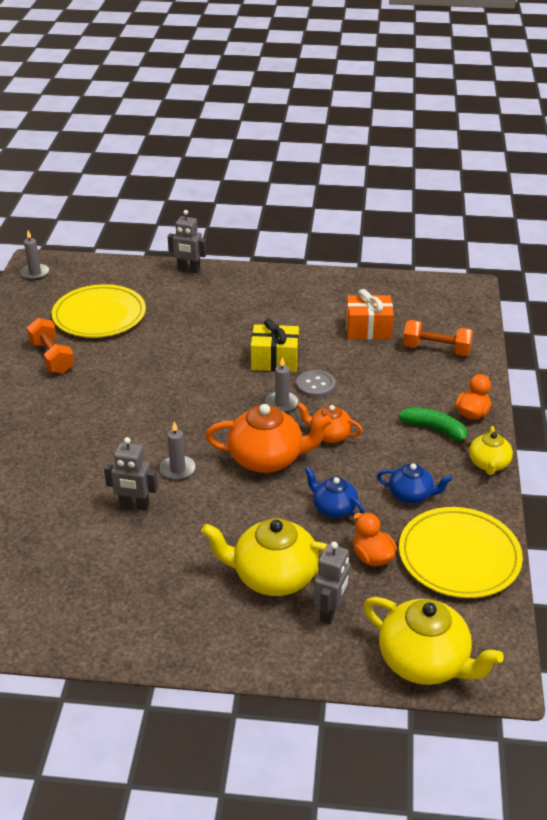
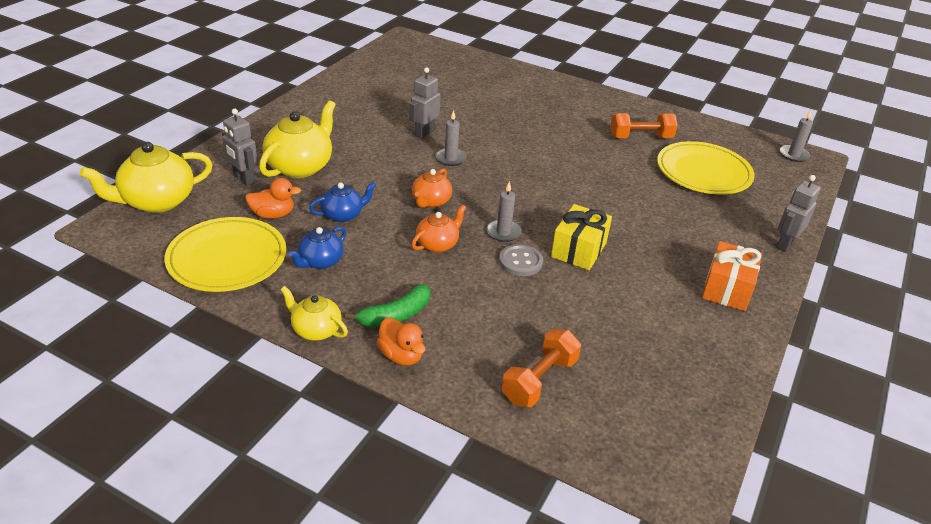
camera: 110 degrees right, 0 degrees up
orange teapot [205,404,332,473] -> orange teapot [412,169,452,208], size x0.57
orange gift [346,289,394,339] -> orange gift moved to [702,241,762,311]

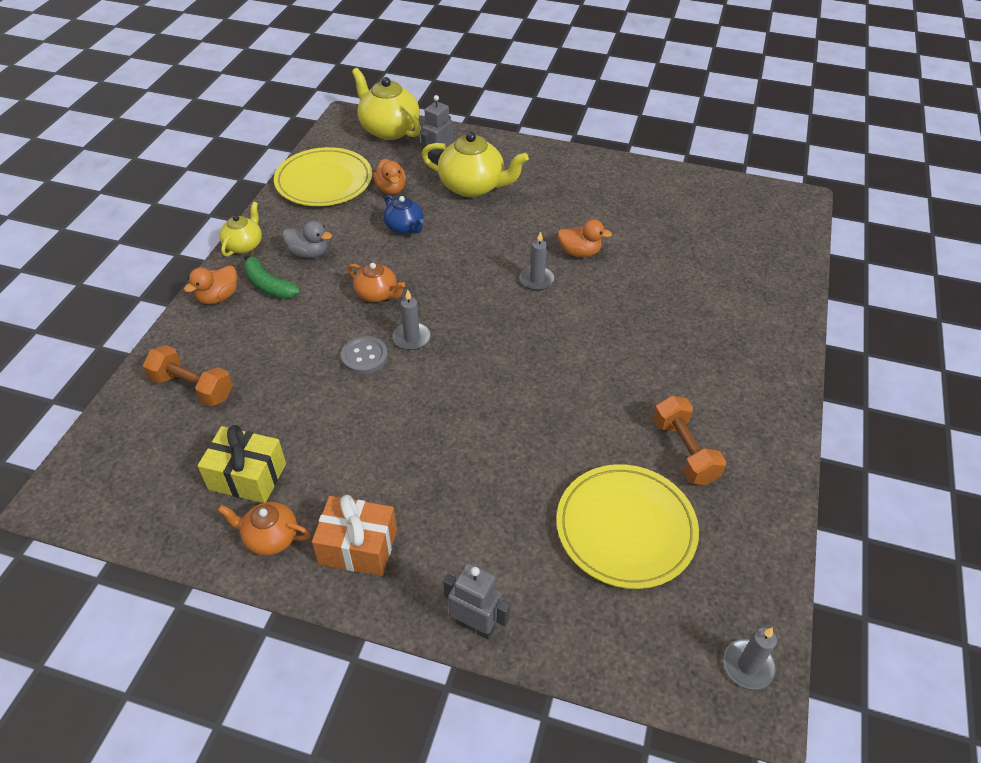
camera: 80 degrees right, 10 degrees up
blue teapot [289,227,346,269] -> none
grey robot [409,67,440,139] -> orange duck [557,219,612,257]
orange teapot [412,169,452,208] -> orange teapot moved to [218,502,311,555]
yellow gift [551,204,612,270] -> yellow gift moved to [197,425,286,503]
none -> grey duck [282,221,332,258]

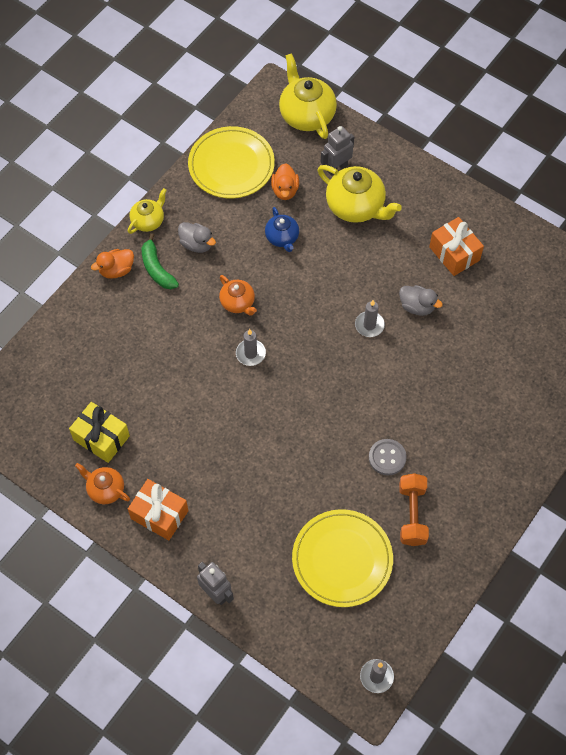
camera: 20 degrees right, 15 degrees up
orange dumbbell [143,345,233,407] -> none
grey button [341,336,388,374] -> grey button moved to [369,439,407,475]
orange duck [557,219,612,257] -> grey duck [399,285,443,316]
none -> orange gift [429,217,484,276]

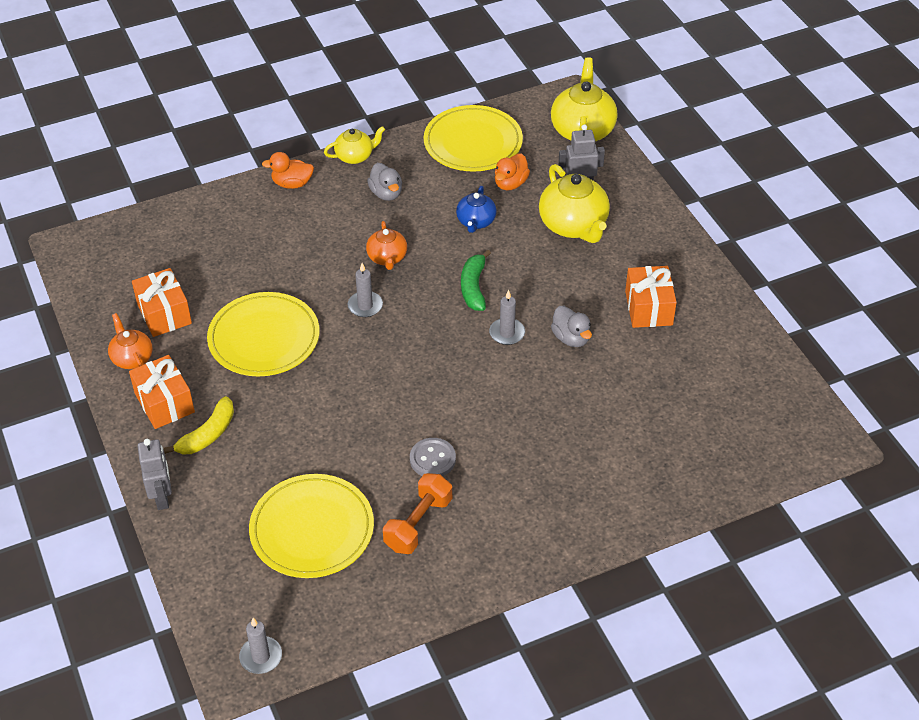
camera: 30 degrees right, 15 degrees down
yellow gift [69,402,130,463] -> orange gift [132,268,192,337]
green banana [142,233,179,289] -> green banana moved to [461,250,491,311]
none -> yellow banana [164,396,234,455]
none -> yellow plate [207,292,319,376]

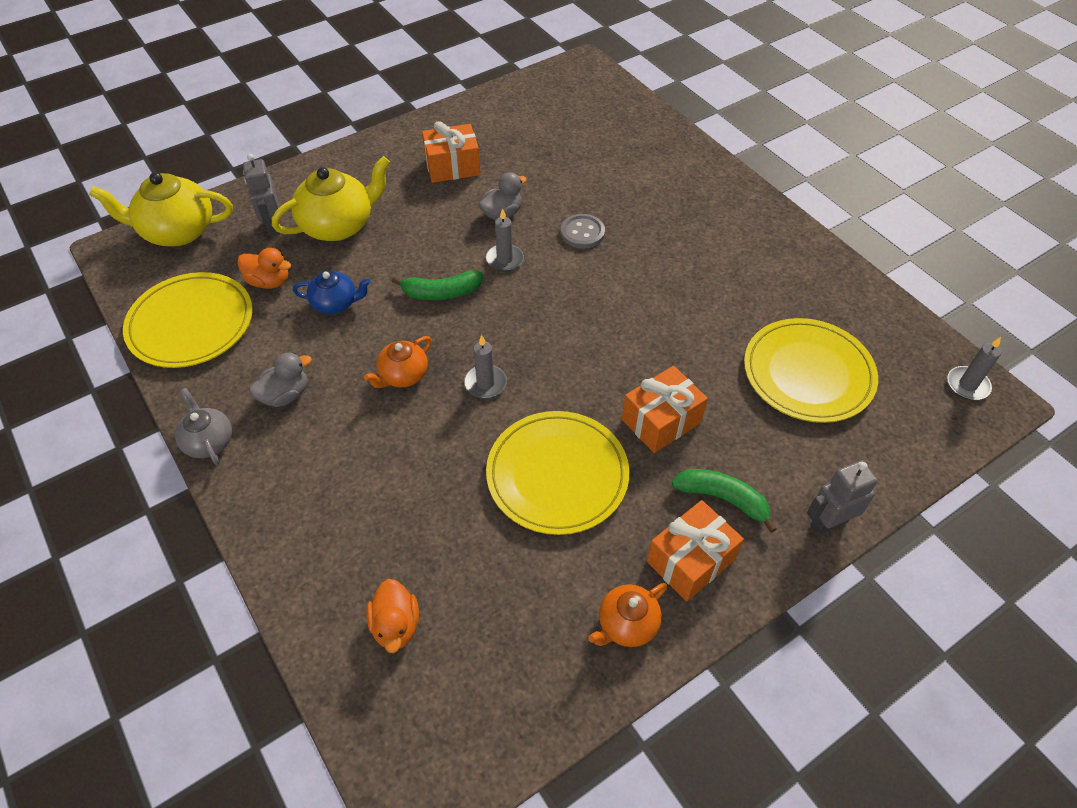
camera: 100 degrees left, 5 degrees up
orange gift [132,268,192,337] -> orange gift moved to [622,366,708,453]
yellow banana [164,396,234,455] -> green banana [672,469,777,533]
orange duck [262,152,314,189] -> orange duck moved to [366,579,419,653]
yellow teapot [324,126,385,164] -> grey teapot [175,388,232,465]
orange teapot [366,221,407,270] -> orange teapot turned 150 degrees clockwise [364,336,432,388]
orange dumbbell [383,473,452,554] -> none
grey button [410,438,456,476] -> grey button moved to [561,214,605,249]

